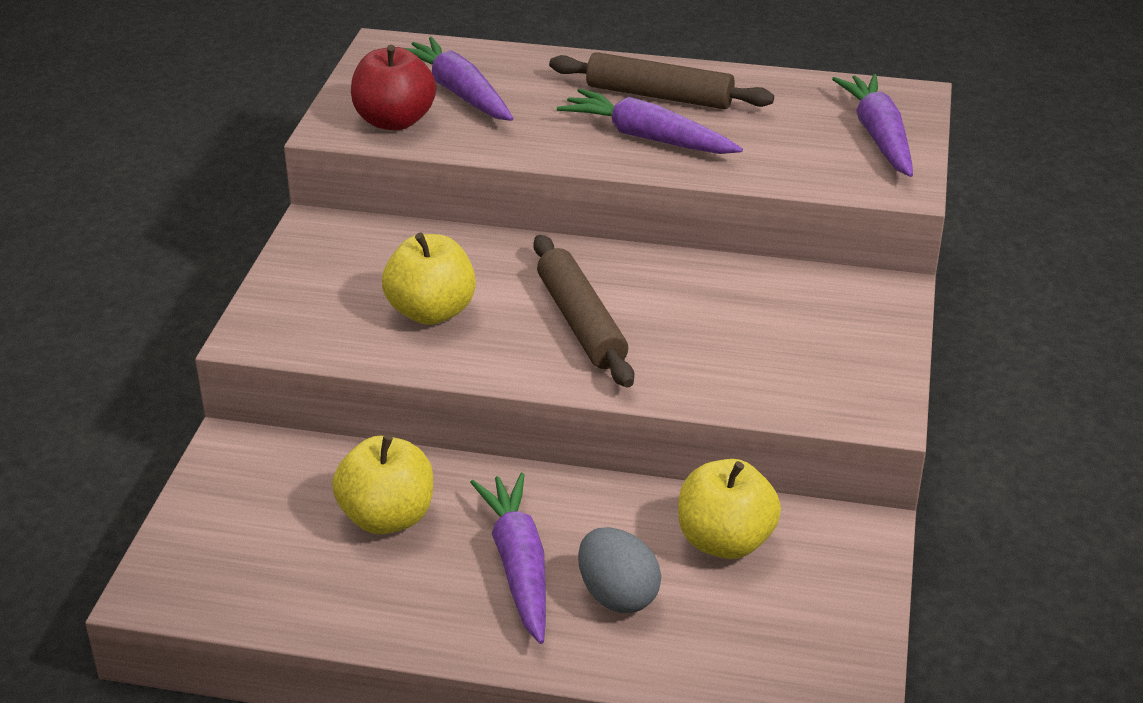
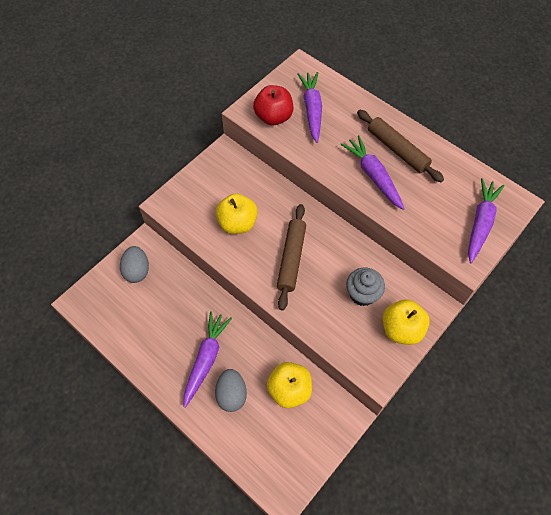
camera: 30 degrees right, 25 degrees up
yellow apple [332,435,433,534] -> yellow apple moved to [383,300,430,345]
none -> grey egg [120,246,149,283]
none -> grey cupcake [346,267,385,306]

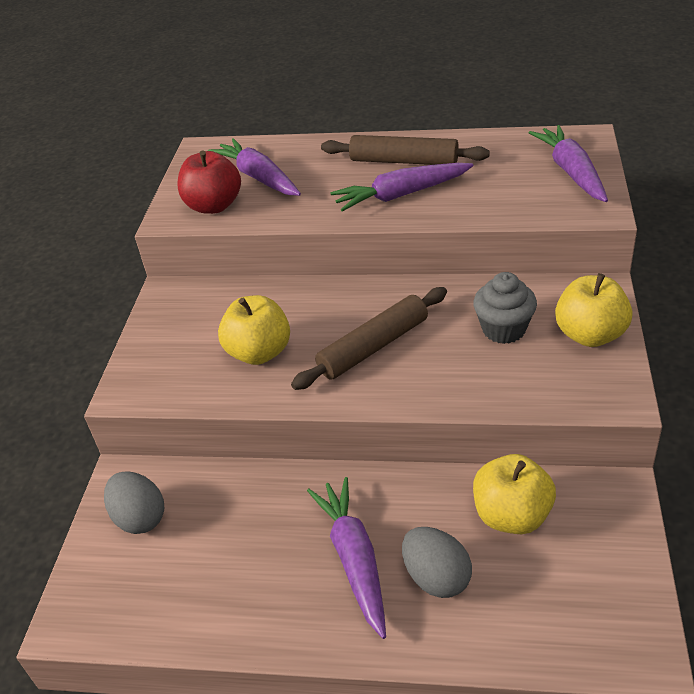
camera: 30 degrees left, 20 degrees down
brown rolling pin [277,204,306,310] -> brown rolling pin turned 75 degrees clockwise [291,287,447,390]
purple carrot [340,135,405,210] -> purple carrot turned 45 degrees counterclockwise [330,163,474,212]

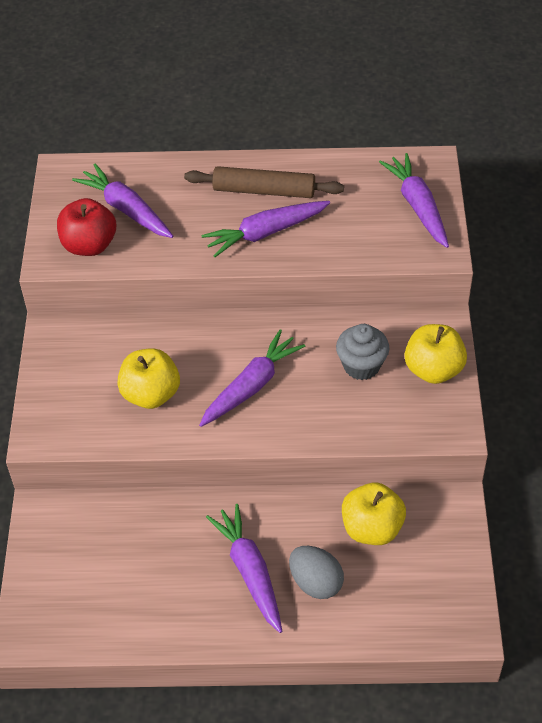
camera: 10 degrees left, 10 degrees up
grey egg [104,471,164,534] -> none
brown rolling pin [291,287,447,390] -> purple carrot [199,329,305,427]

